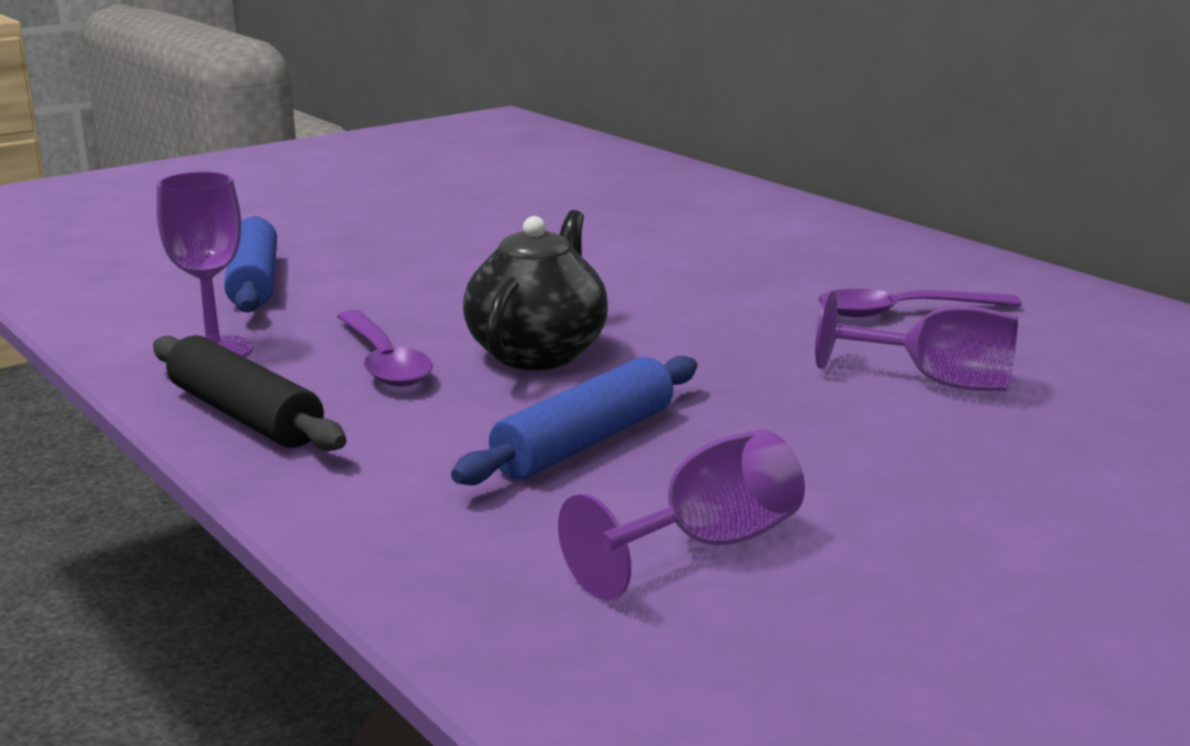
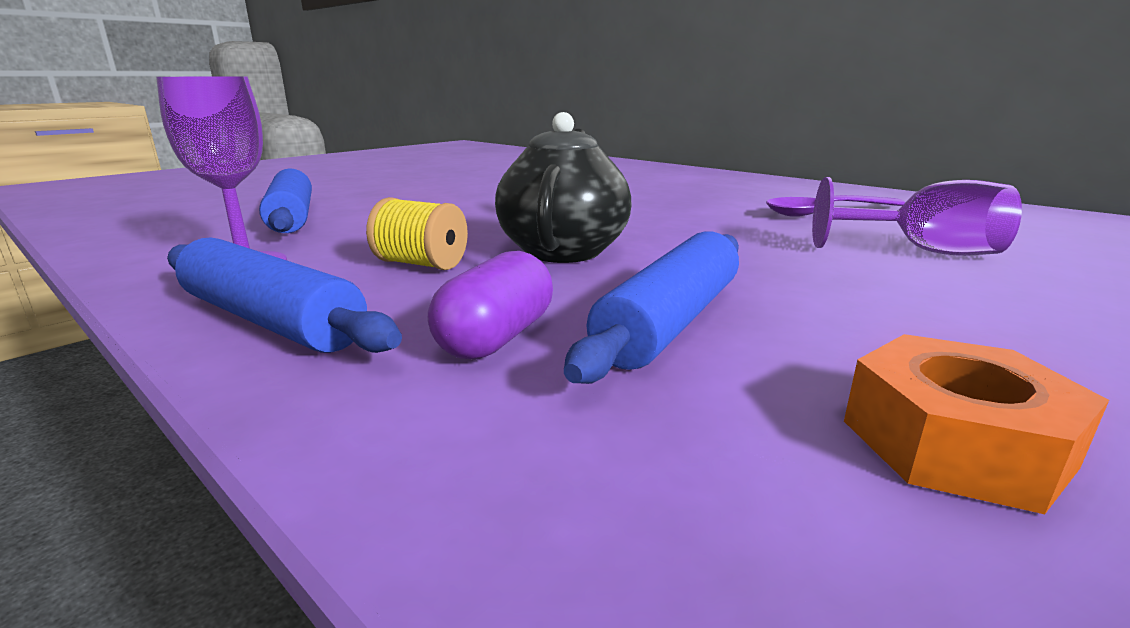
camera: 10 degrees left, 0 degrees up
black rolling pin [153,335,346,451] -> blue rolling pin [167,238,402,353]
purple spoon [337,310,433,387] -> yellow spool [366,197,468,270]
purple goblet [558,430,805,600] -> orange nut [844,334,1109,514]
none -> purple capsule [427,251,553,359]

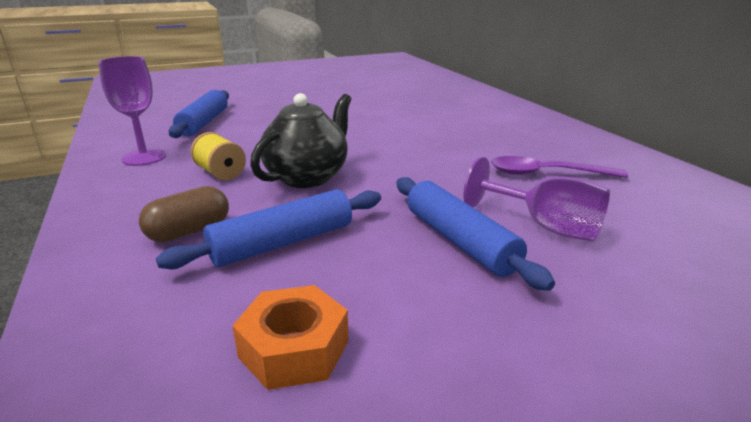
camera: 25 degrees right, 5 degrees up
blue rolling pin [167,238,402,353] -> blue rolling pin moved to [396,177,555,291]
purple capsule [427,251,553,359] -> brown capsule [139,186,229,242]

